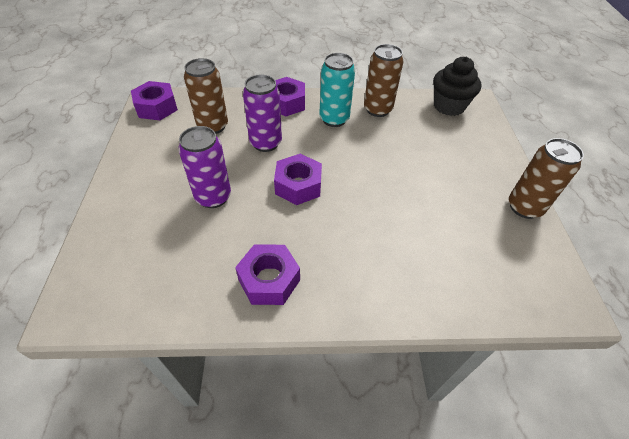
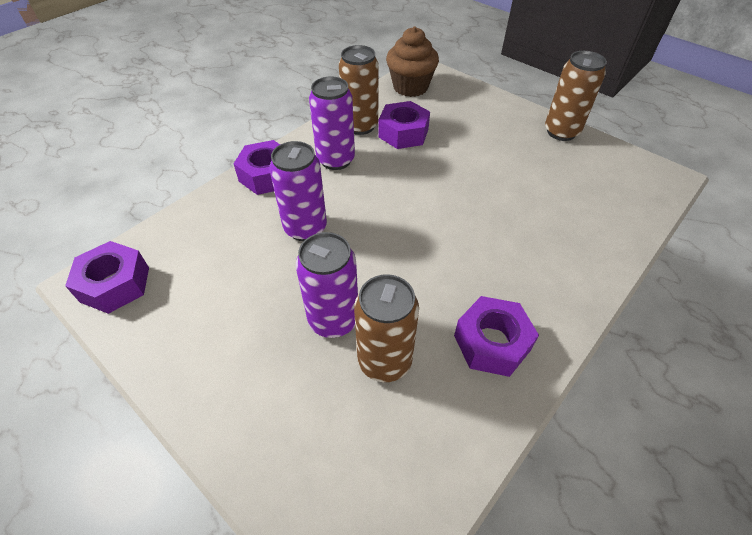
camera: 45 degrees left, 0 degrees up
brown can [184,58,228,134] -> brown can moved to [354,274,419,382]
purple nut [274,154,322,205] -> purple nut moved to [378,101,430,149]
turquoise can [319,53,355,127] -> purple can [309,77,355,170]
black cupcake [433,56,481,116] -> brown cupcake [386,27,439,97]

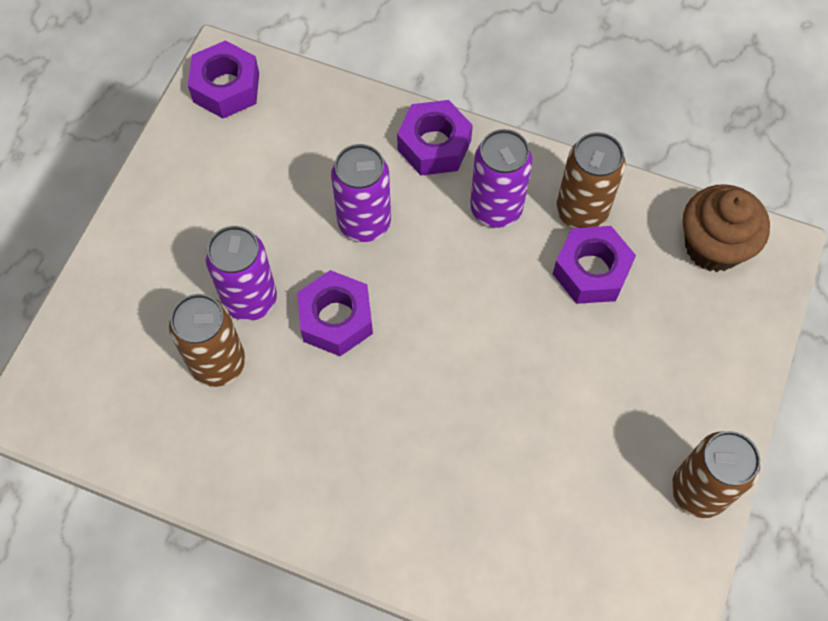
camera: 70 degrees right, 15 degrees up
purple nut [454,296,539,377] -> purple nut moved to [297,270,373,356]

